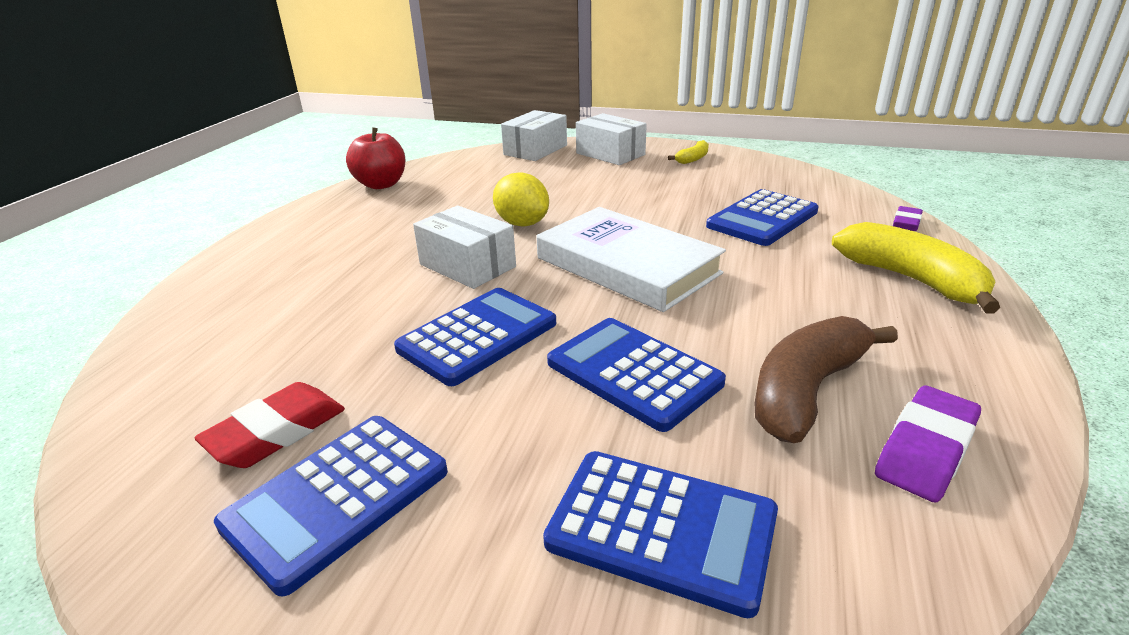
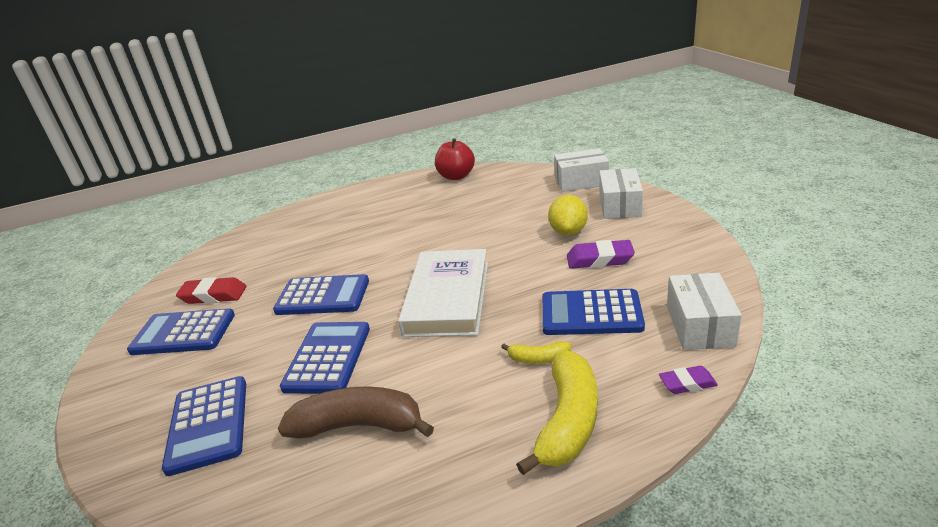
camera: 55 degrees right, 0 degrees up
white box [413,206,516,289] -> white box moved to [667,273,742,350]
yellow lemon [493,172,549,227] -> yellow lemon moved to [548,195,588,236]
yellow banana [668,140,709,164] -> yellow banana moved to [501,341,571,364]
purple eraser [875,386,981,503] -> purple eraser moved to [567,240,635,269]

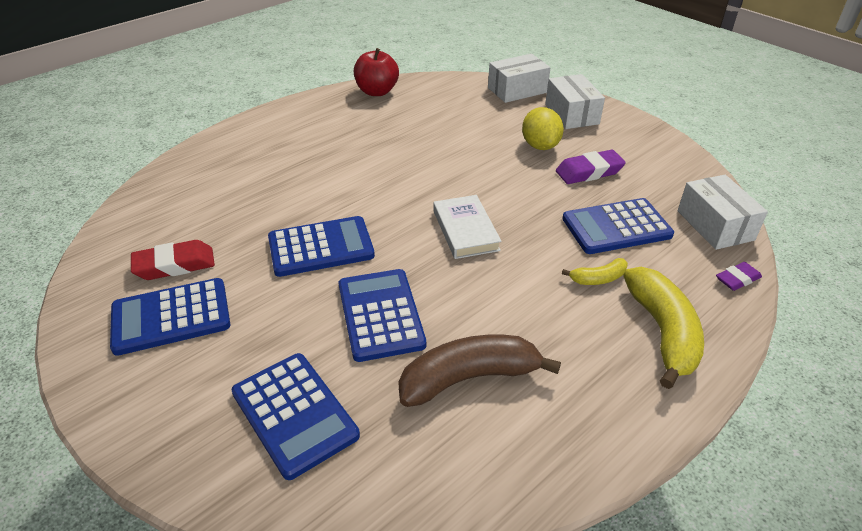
camera: 25 degrees left, 10 degrees up
white book [398,249,488,337] -> white book [433,195,502,259], size x0.61

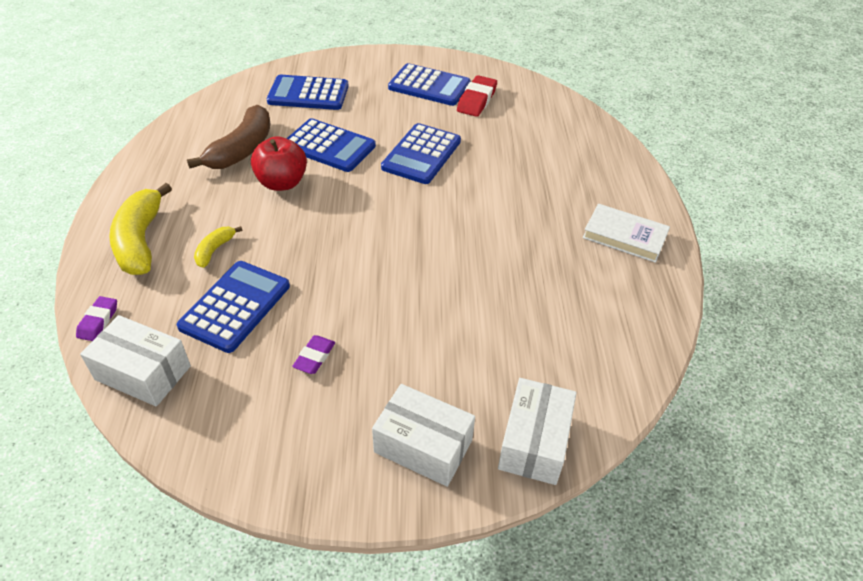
camera: 130 degrees right, 5 degrees up
blue calculator [110,278,230,356] -> blue calculator turned 90 degrees clockwise [388,63,471,106]
red apple [354,48,399,96] -> red apple moved to [251,136,307,191]
white book [433,195,502,259] -> white book moved to [583,204,670,263]
yellow lemon [522,107,564,150] -> none
purple eraser [556,150,626,184] -> purple eraser [292,335,335,374], size x0.62
yellow banana [623,267,704,389] -> yellow banana turned 45 degrees clockwise [109,183,172,275]

